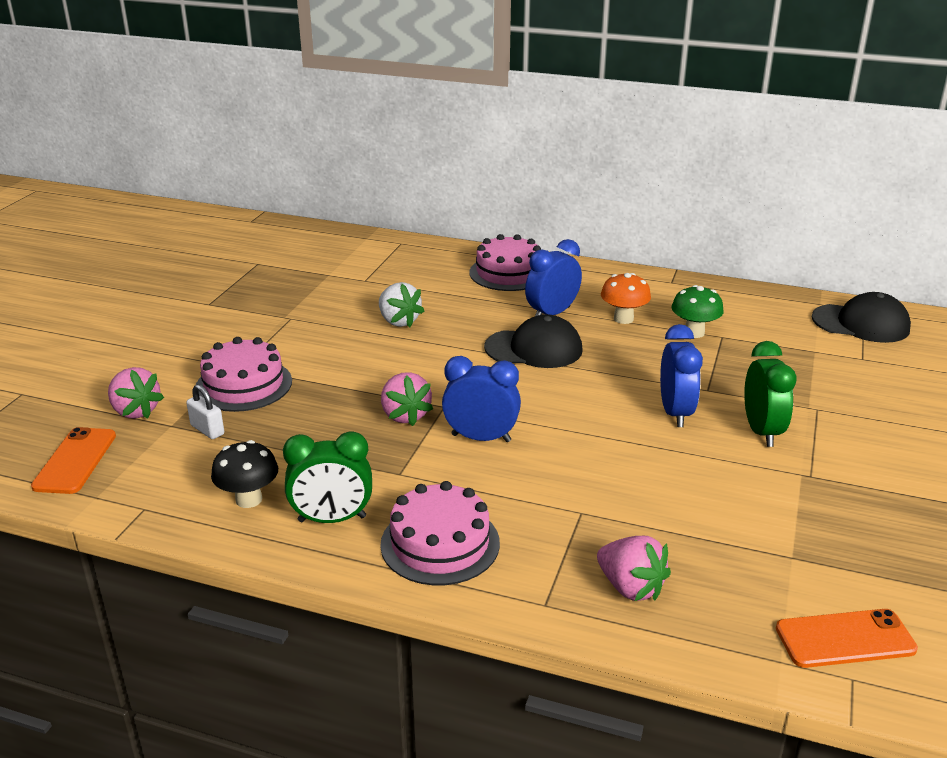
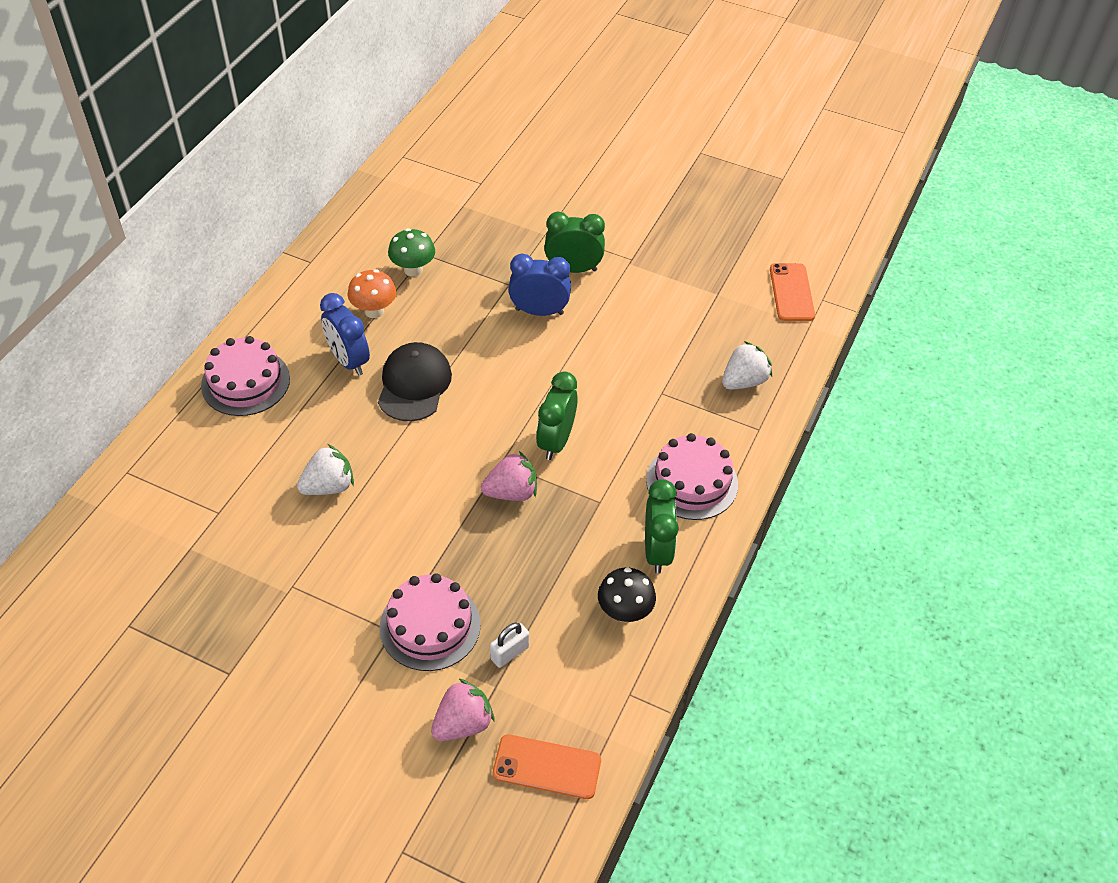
camera: 85 degrees left, 20 degrees up
blue clock [442,356,521,442] -> green clock [536,372,578,460]
pink strawberry [597,536,671,601] -> white strawberry [722,341,772,390]
black cap [812,292,911,343] -> none

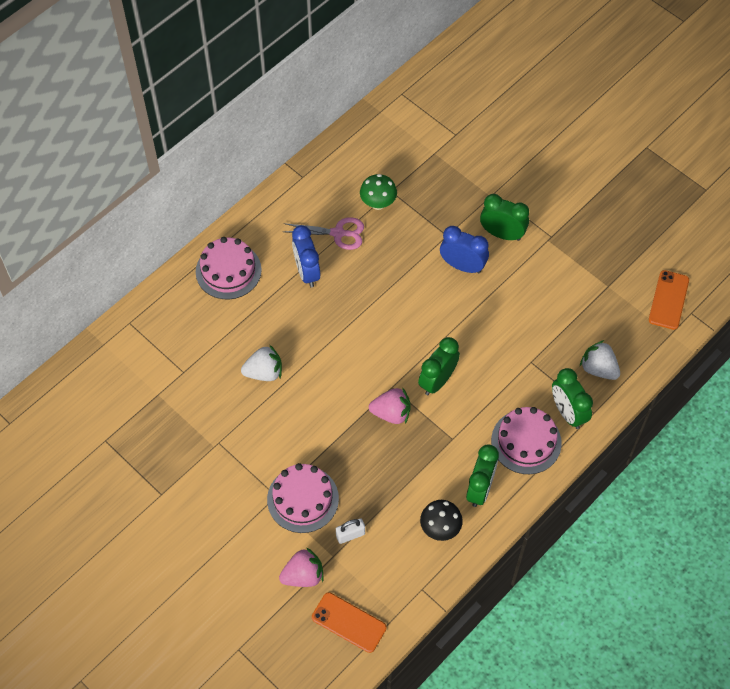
camera: 20 degrees right, 10 degrees up
orange mushroom [348,269,396,318] -> pink scissors [284,217,364,250]
black cap [378,342,452,421] -> none
white strawberry [722,341,772,390] -> white strawberry turned 120 degrees counterclockwise [580,340,620,380]
none -> green clock [552,368,593,429]

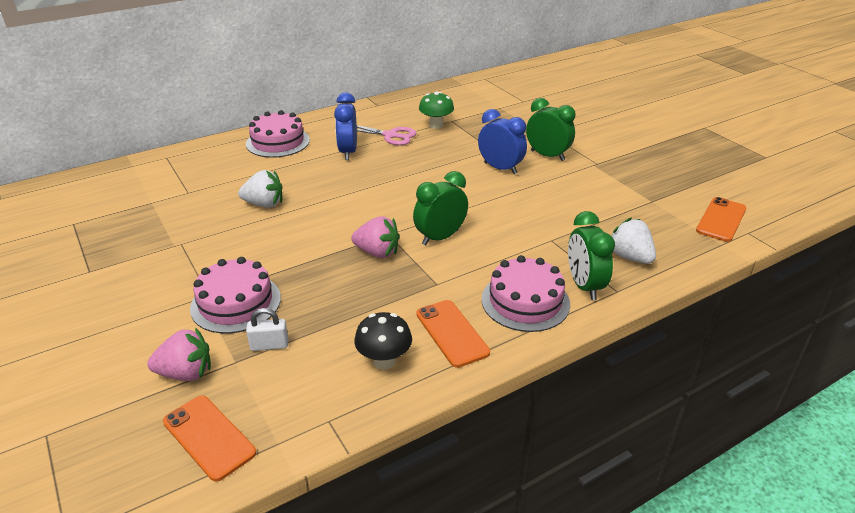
camera: 15 degrees right, 25 degrees down
green clock [466,445,499,507] -> orange phone [416,300,490,368]

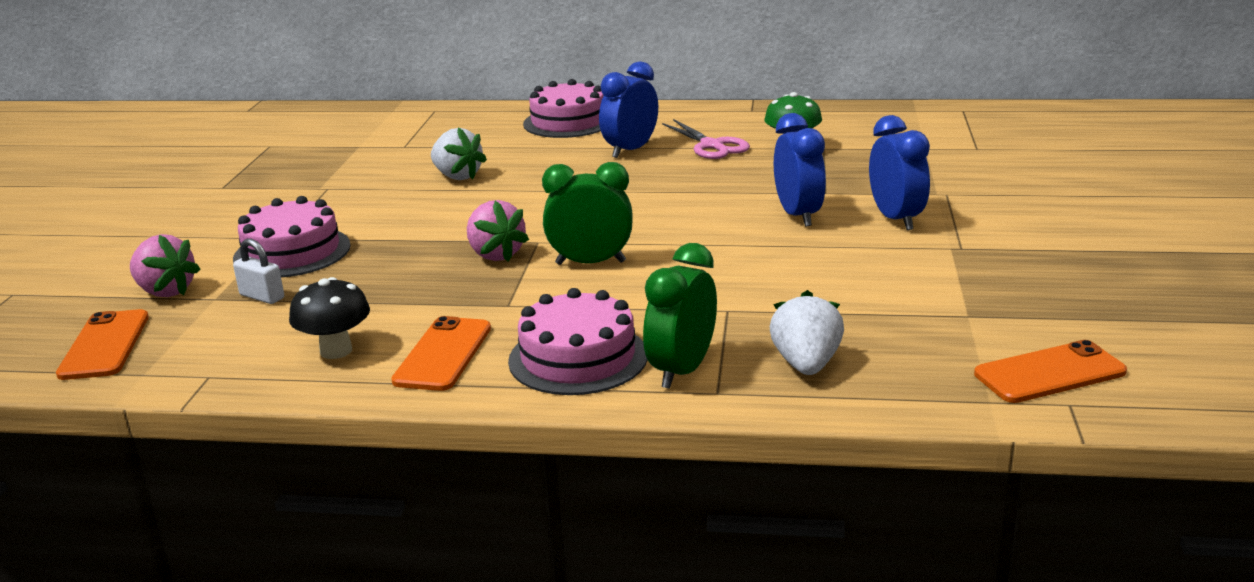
camera: 40 degrees right, 10 degrees down
green clock [526,98,575,161] -> blue clock [869,115,930,230]

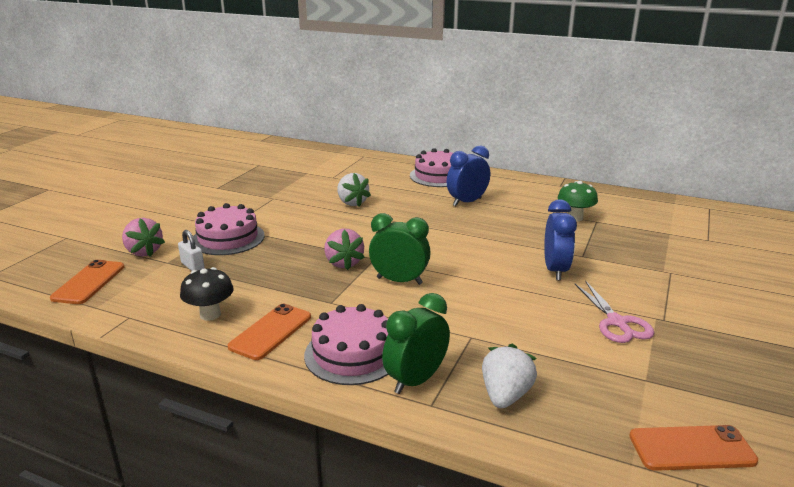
camera: 15 degrees right, 0 degrees up
pink scissors [662,119,750,159] -> pink scissors moved to [575,281,655,343]
blue clock [869,115,930,230] -> none

